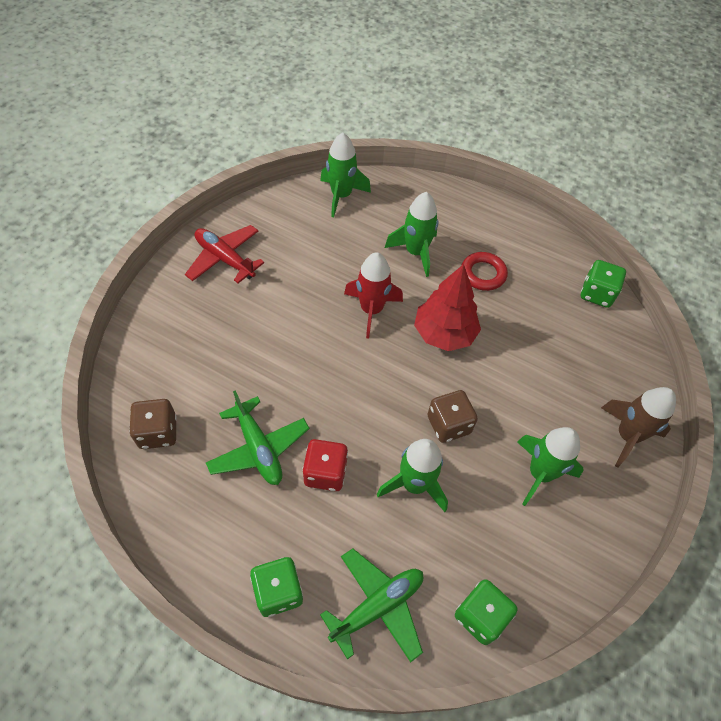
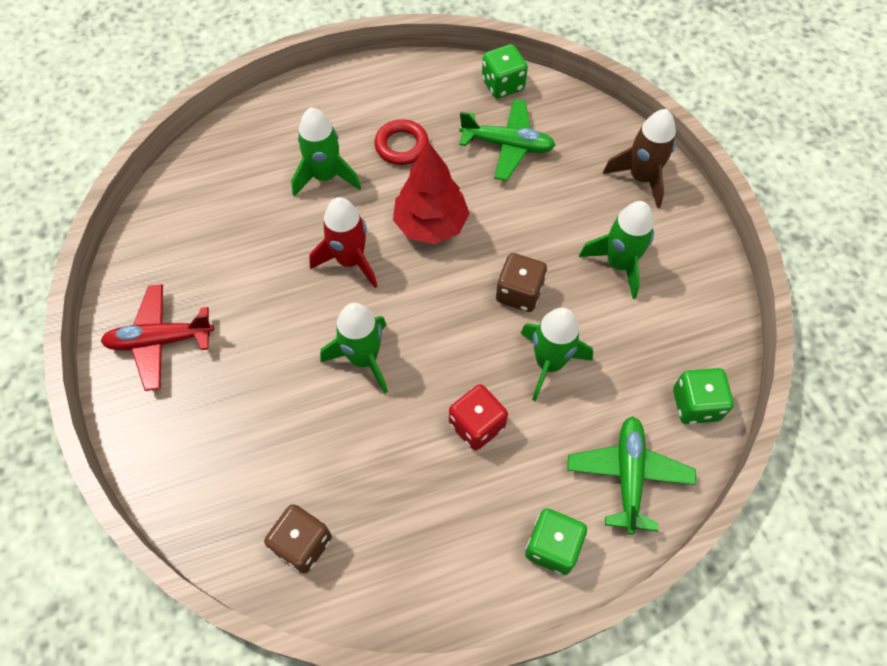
camera: 45 degrees left, 5 degrees up
green plane [206,390,309,485] -> green plane moved to [459,99,556,181]
green rocket [320,132,371,217] -> green rocket moved to [320,303,388,394]

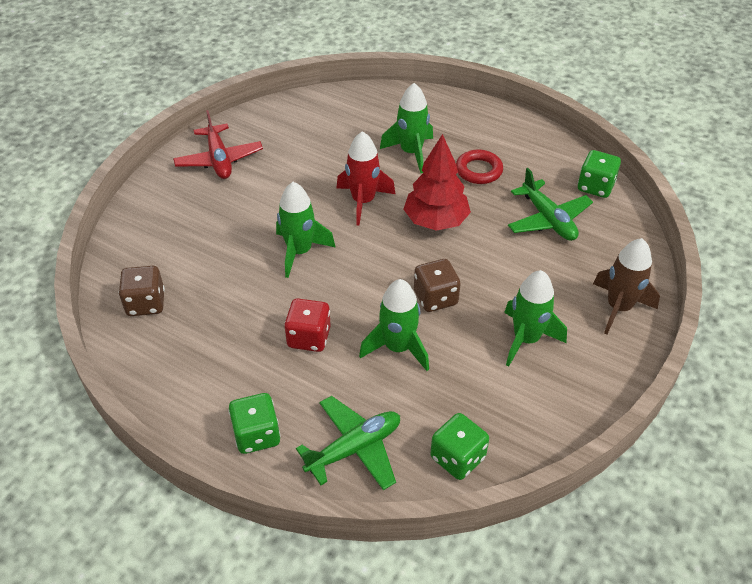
camera: 50 degrees right, 15 degrees down
red plane [101,284,214,391] -> red plane turned 150 degrees counterclockwise [173,110,263,179]

